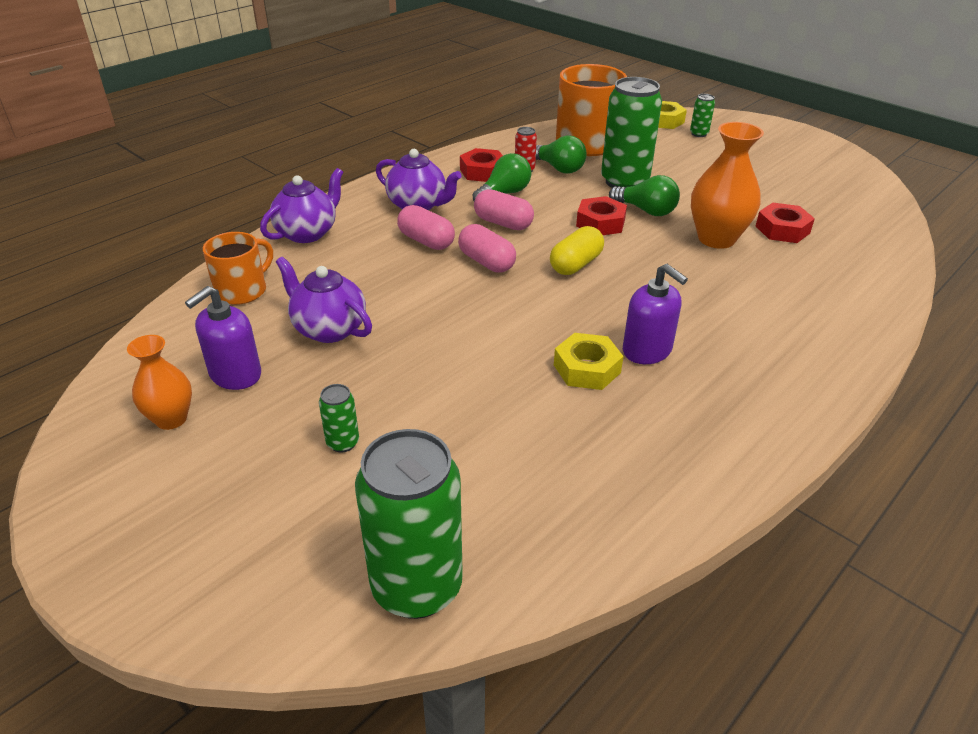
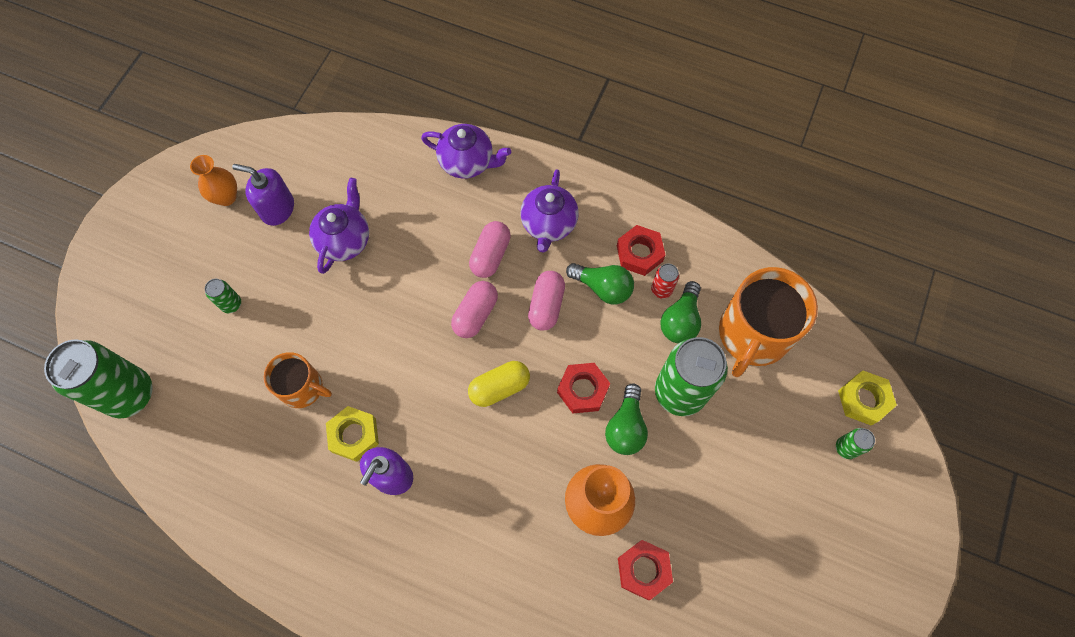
camera: 70 degrees right, 30 degrees up
orange mug [203,232,273,305] -> orange mug moved to [264,352,332,408]
yellow capsule [550,226,604,275] -> yellow capsule turned 45 degrees counterclockwise [468,361,530,407]

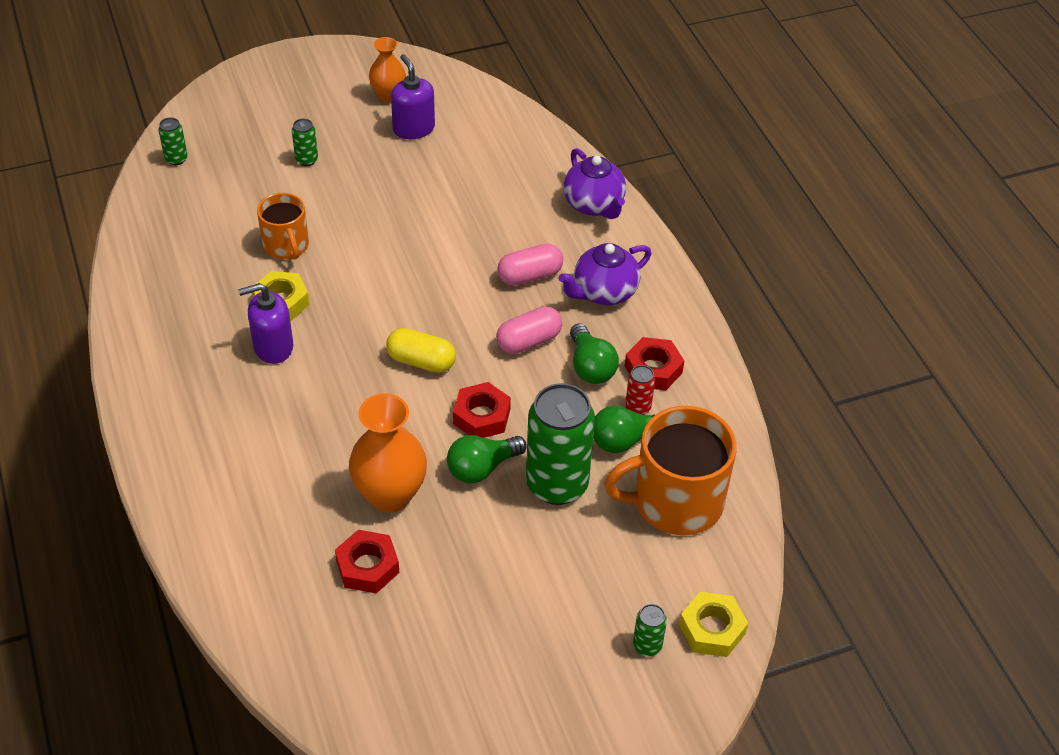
camera: 45 degrees right, 20 degrees down
green can [44,339,153,419] -> green can [158,117,188,165], size x0.43
purple teapot [309,178,369,274] -> none
pink capsule [451,281,498,338] -> none

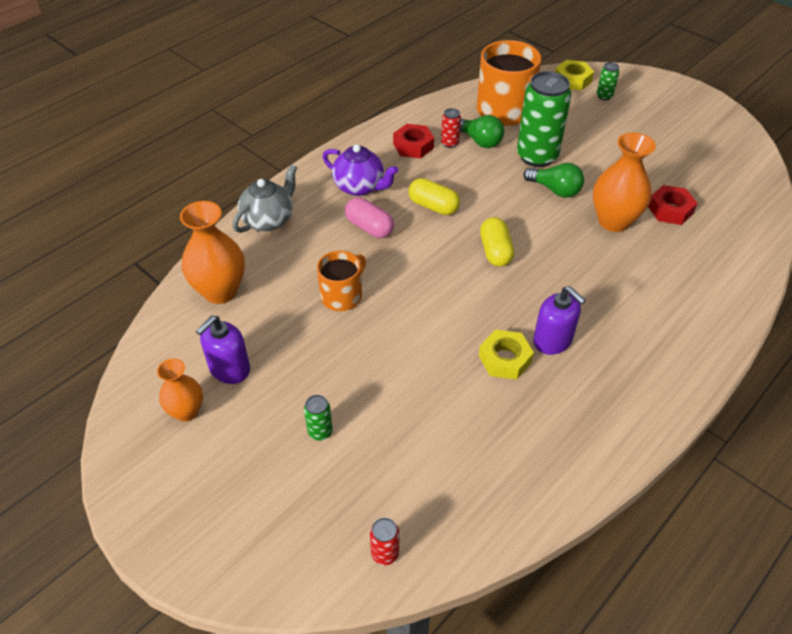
camera: 115 degrees left, 0 degrees up
green can [158,117,188,165] -> red can [370,518,399,565]
orange mug [257,193,309,259] -> orange mug moved to [317,250,366,311]
red nut [453,382,511,438] -> none
pink capsule [496,306,562,354] -> yellow capsule [409,178,460,215]
purple teapot [563,148,626,219] -> grey teapot [233,164,297,233]
green light bulb [570,324,619,384] -> none
none -> orange vase [180,201,245,304]

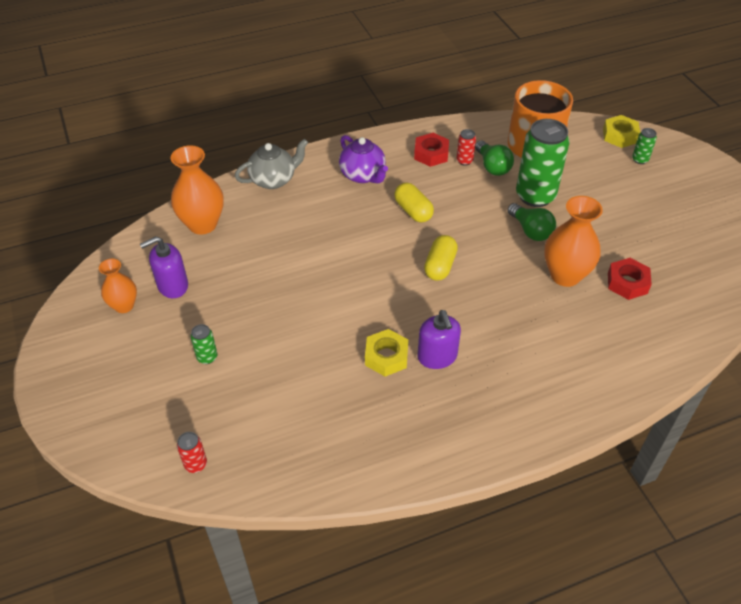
camera: 25 degrees right, 0 degrees up
orange mug [317,250,366,311] -> none
pink capsule [345,198,394,238] -> none

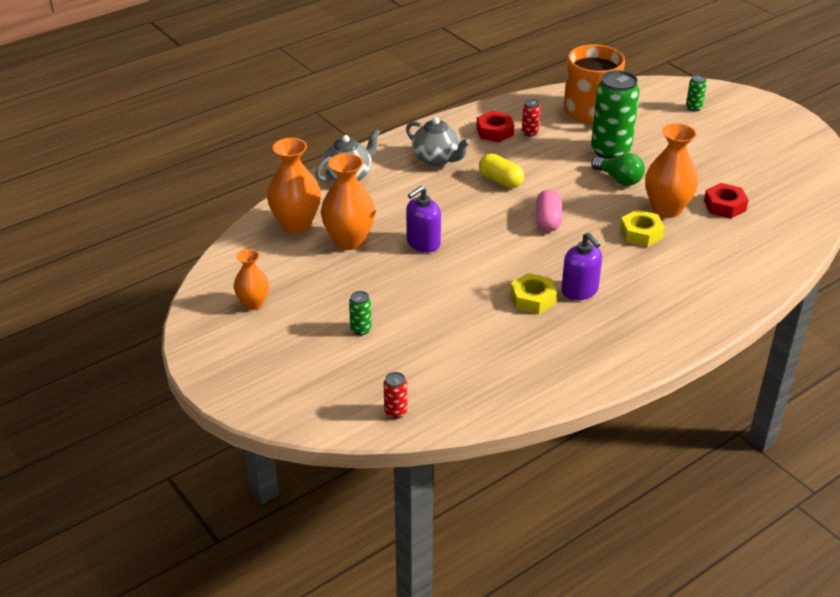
camera: 15 degrees left, 10 degrees down
purple soap dispenser [140,236,188,298] -> purple soap dispenser moved to [406,186,441,253]
purple teapot [339,135,388,183] -> grey teapot [406,117,470,166]
yellow capsule [424,235,458,281] -> pink capsule [536,190,562,232]
green light bulb [475,141,514,176] -> none
yellow nut [603,115,640,148] -> yellow nut moved to [620,210,665,247]
none -> orange vase [321,153,375,250]

